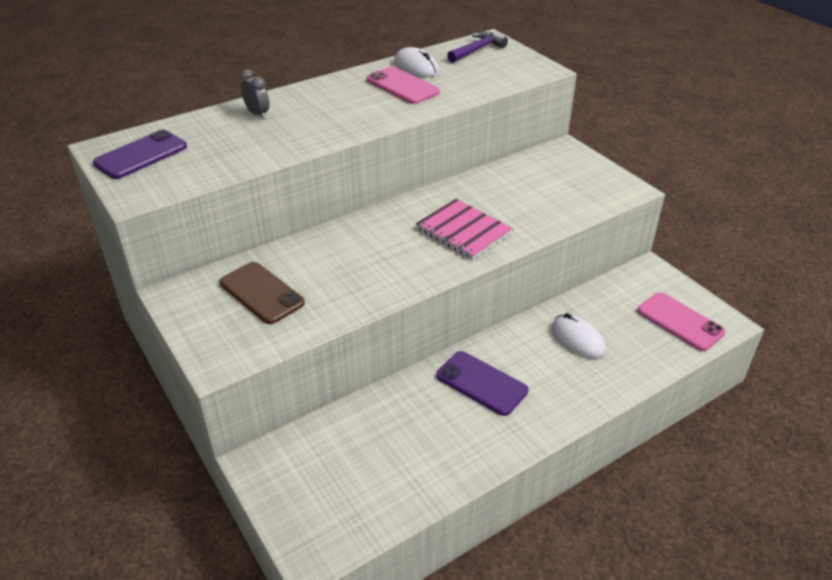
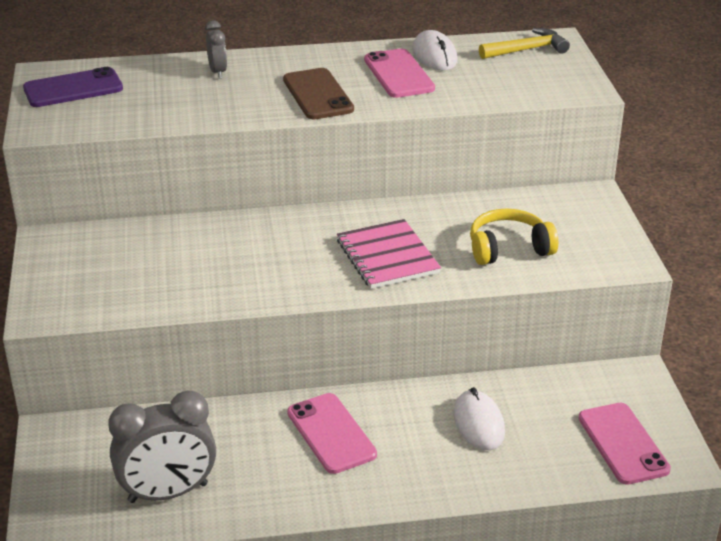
camera: 25 degrees right, 5 degrees down
brown phone [219,262,305,324] -> brown phone moved to [283,68,354,119]
purple phone [436,351,528,416] -> pink phone [287,393,377,474]
purple hammer [447,32,508,63] -> yellow hammer [479,28,570,59]
none -> grey clock [108,390,216,503]
none -> yellow headphones [470,209,558,265]

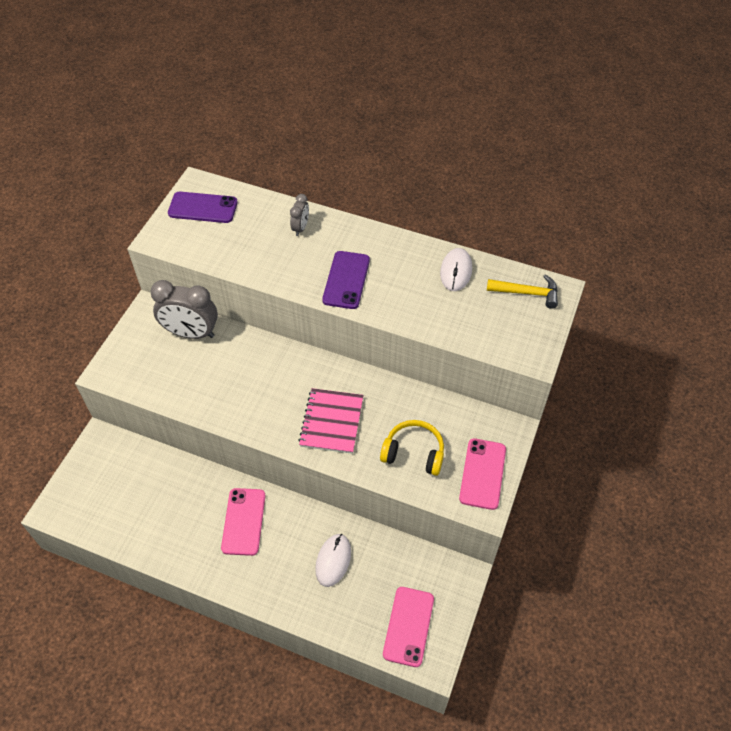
camera: 30 degrees right, 20 degrees up
grey clock [108,390,216,503] -> grey clock moved to [151,280,218,339]
brown phone [283,68,354,119] -> purple phone [322,251,370,309]
pink phone [364,49,435,98] -> pink phone moved to [459,438,506,510]

